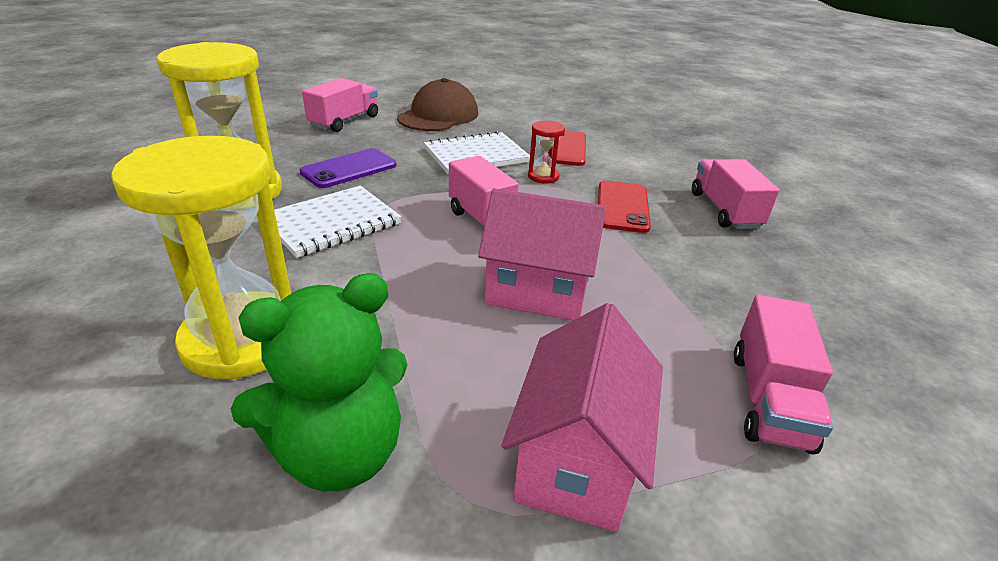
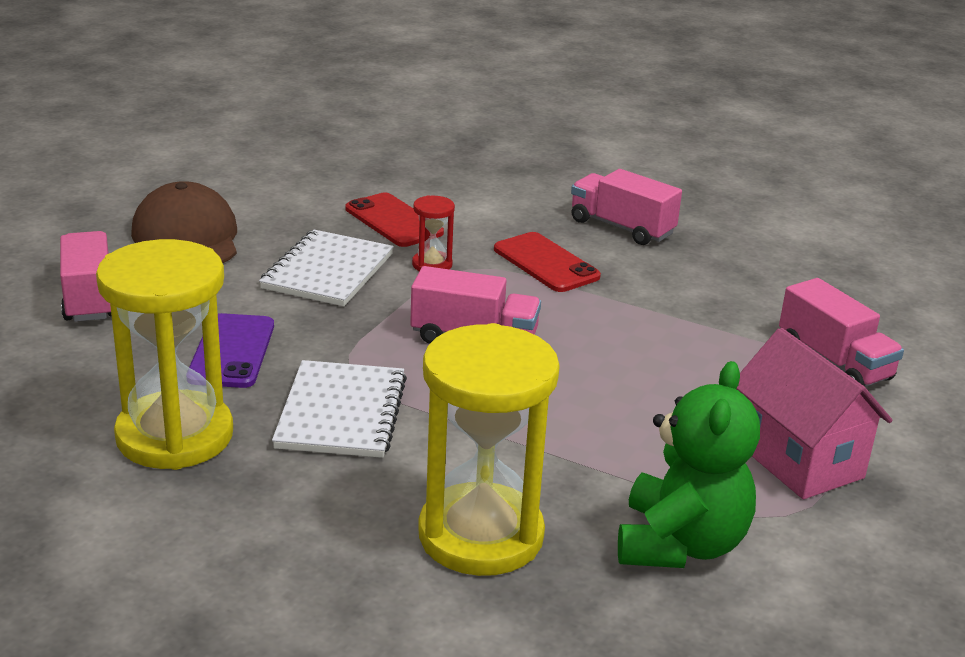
camera: 45 degrees left, 5 degrees down
pink house [478,188,606,320] -> none

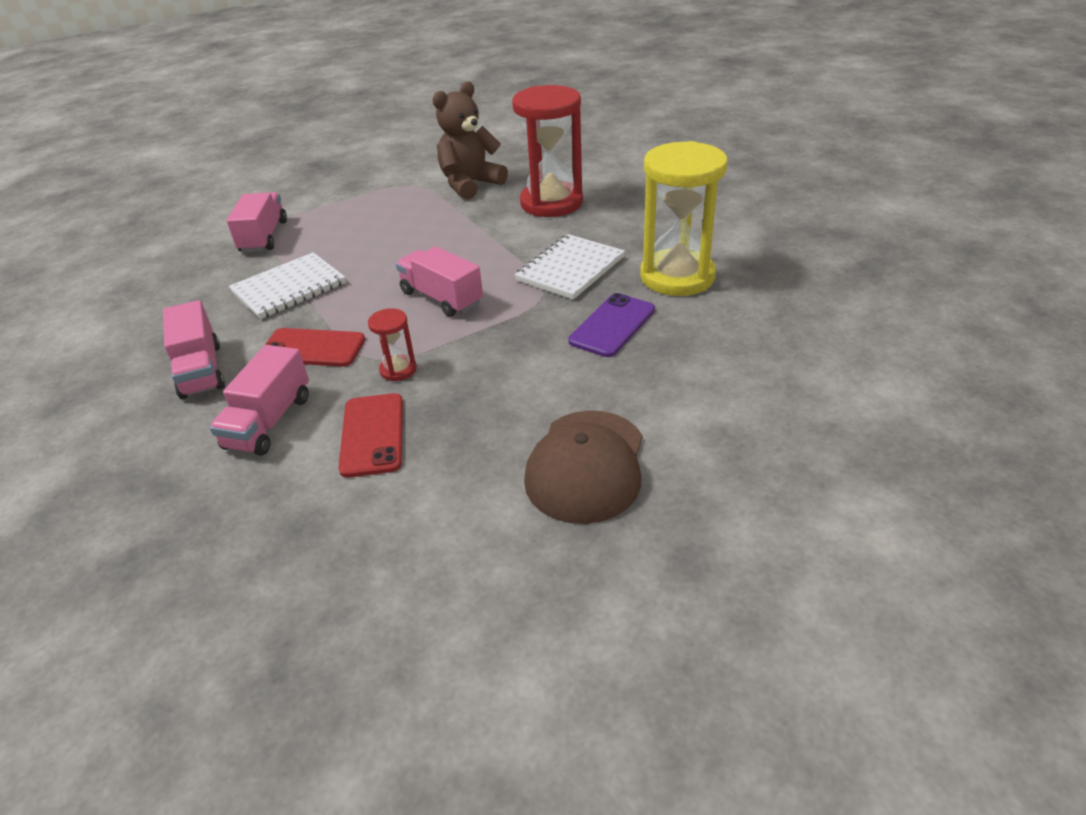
camera: 145 degrees left, 10 degrees up
pink truck [60,231,112,322] -> pink truck moved to [209,345,309,456]
white notebook [259,229,394,306] -> white notebook moved to [229,252,346,319]
yellow hourglass [418,323,560,576] -> red hourglass [512,85,583,217]
red phone [494,232,601,292] -> red phone turned 75 degrees counterclockwise [265,328,365,367]
green teddy bear [618,361,760,568] -> brown teddy bear [433,82,508,199]
pink house [736,328,893,499] -> none

